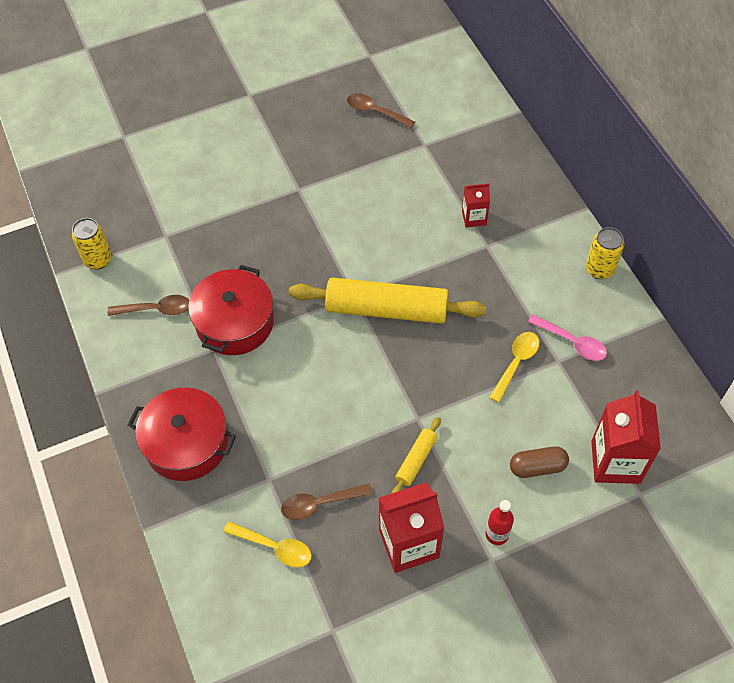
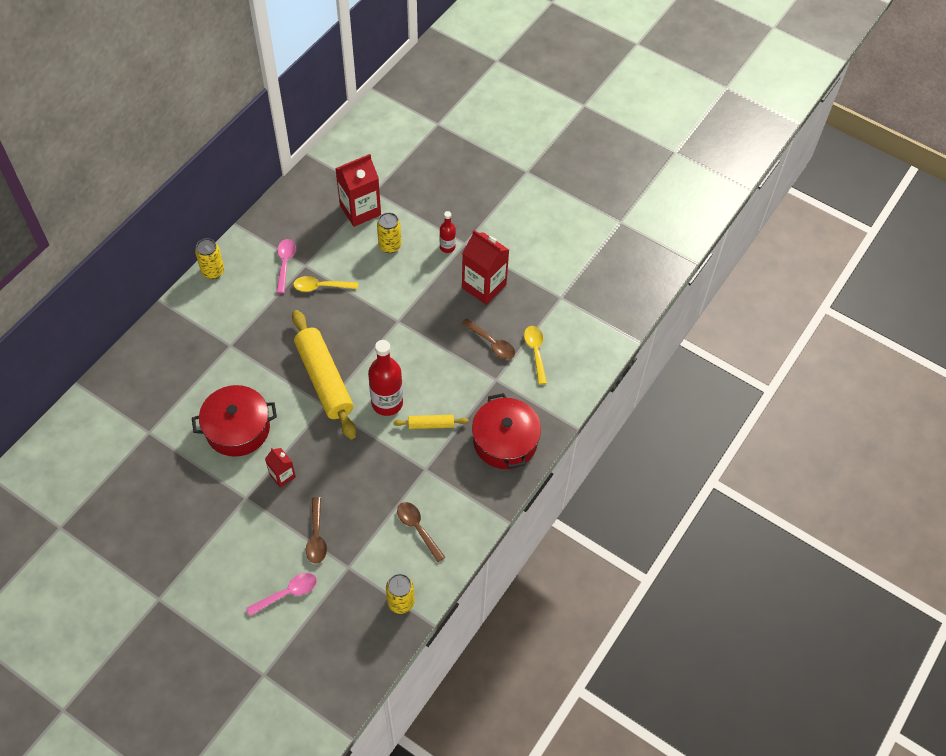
camera: 125 degrees left, 0 degrees up
red pot [188,265,274,355] -> red pot moved to [192,385,277,457]
brown spoon [347,93,415,128] -> brown spoon moved to [306,497,327,563]
yellow rolling pin [391,417,441,494] -> yellow rolling pin moved to [394,415,469,429]
red carton [462,183,490,227] -> red carton moved to [265,448,296,488]
brown capsule [510,446,569,478] -> yellow can [377,212,401,253]
none -> pink spoon [246,573,317,616]
none -> red bottle [368,340,403,416]

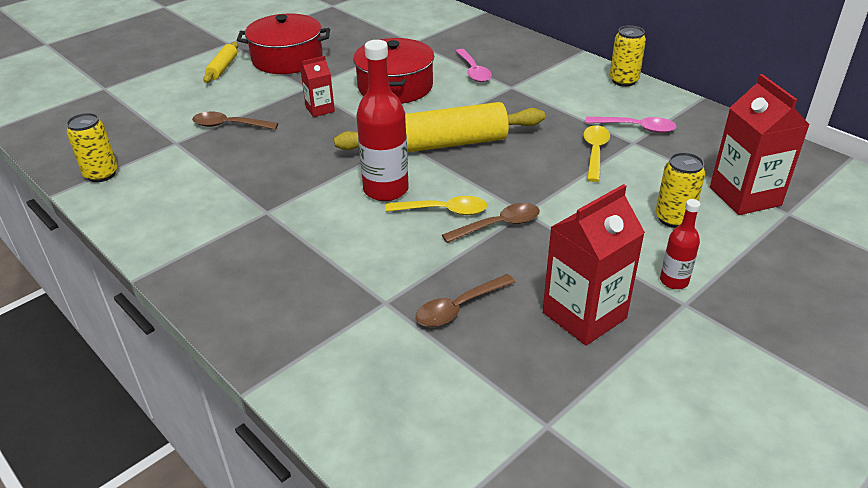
camera: 105 degrees right, 20 degrees down
pink spoon [246,573,317,616] -> pink spoon moved to [456,49,492,82]
yellow rolling pin [394,415,469,429] -> yellow rolling pin moved to [203,42,238,83]
brown spoon [397,502,445,562] -> brown spoon moved to [442,203,540,243]
red pot [472,393,541,469] -> red pot moved to [237,13,330,74]
yellow spoon [524,326,547,384] -> yellow spoon moved to [385,196,487,215]

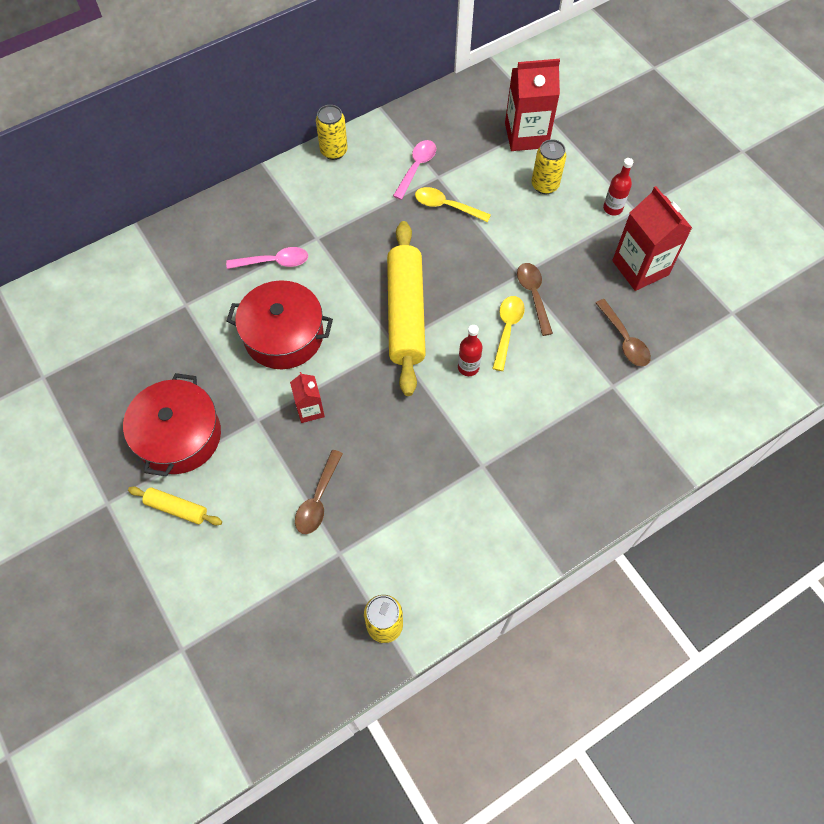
camera: 80 degrees left, 25 degrees up
red bottle [356,40,409,201] -> red bottle [458,325,483,376], size x0.54

